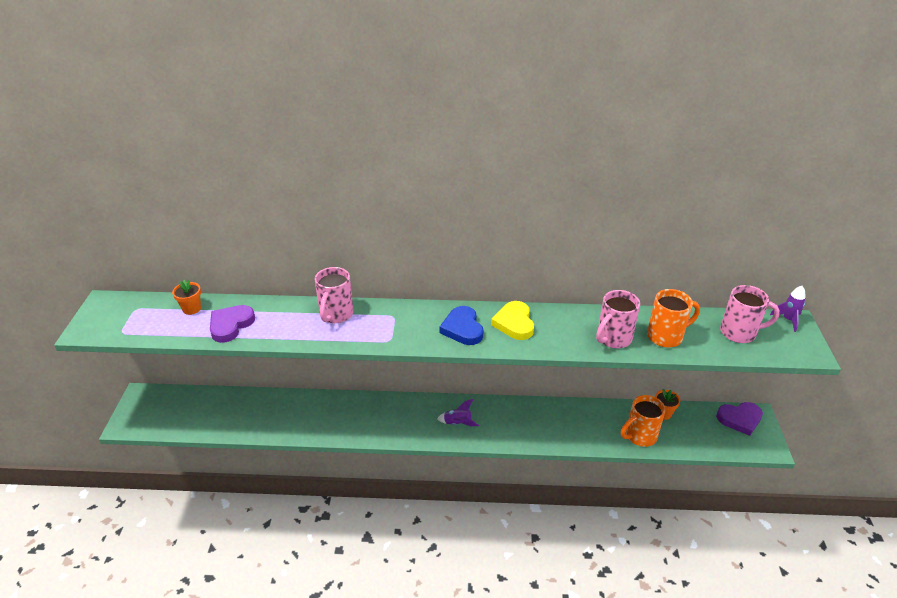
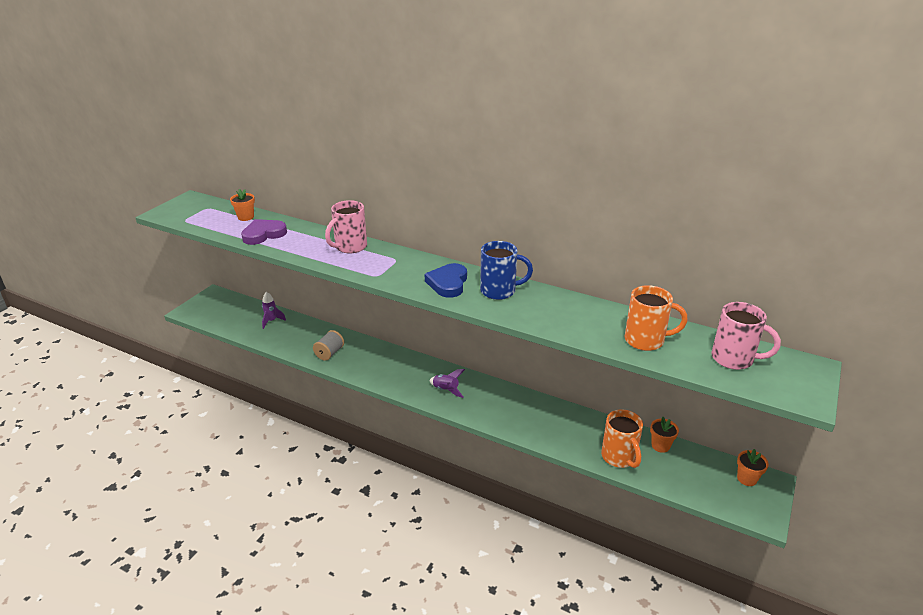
camera: 25 degrees right, 5 degrees down
yellow heart [491,301,534,340] -> blue mug [480,241,533,300]
pink mug [596,290,640,348] -> none
orange mug [621,395,666,447] -> orange mug turned 105 degrees counterclockwise [601,410,643,468]
purple heart [716,402,763,436] -> orange flower pot [737,449,769,486]
purple rocket [770,286,806,332] -> purple rocket moved to [262,292,286,329]
none -> grey spool [313,330,344,361]

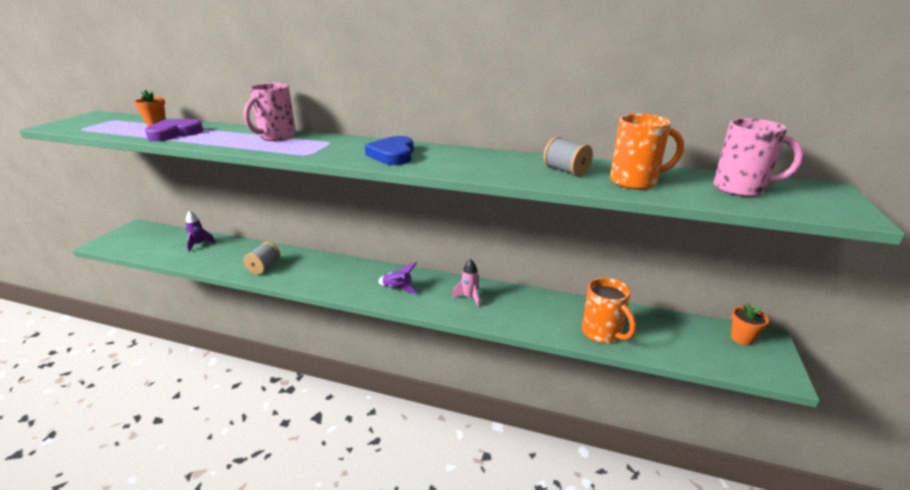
camera: 10 degrees left, 5 degrees down
blue mug [480,241,533,300] -> none
orange flower pot [650,417,679,453] -> none
none -> pink rocket [452,259,480,308]
none -> grey spool [544,137,593,176]

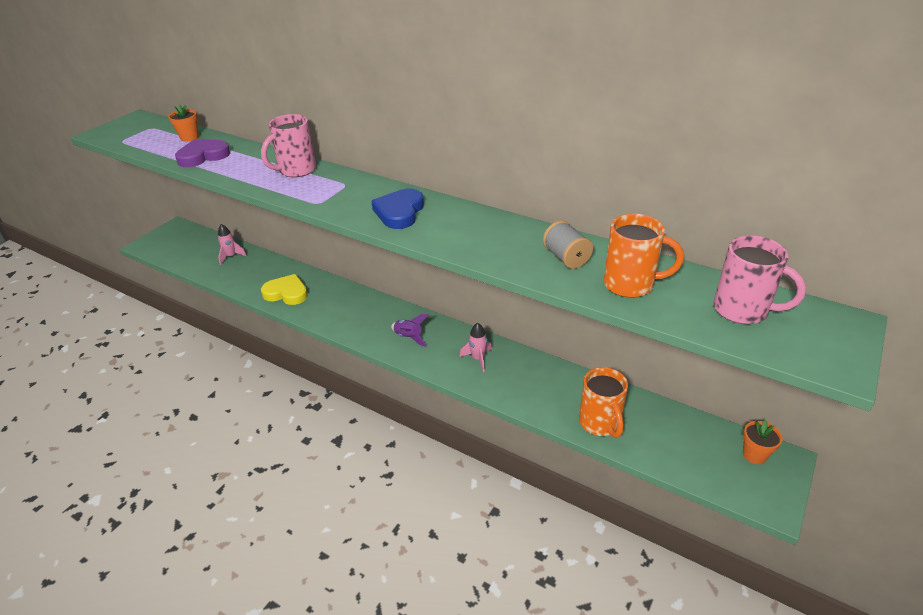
camera: 15 degrees right, 10 degrees up
purple rocket [185,211,216,252] -> pink rocket [218,224,247,265]
grey spool [244,242,280,275] -> yellow heart [261,274,308,305]

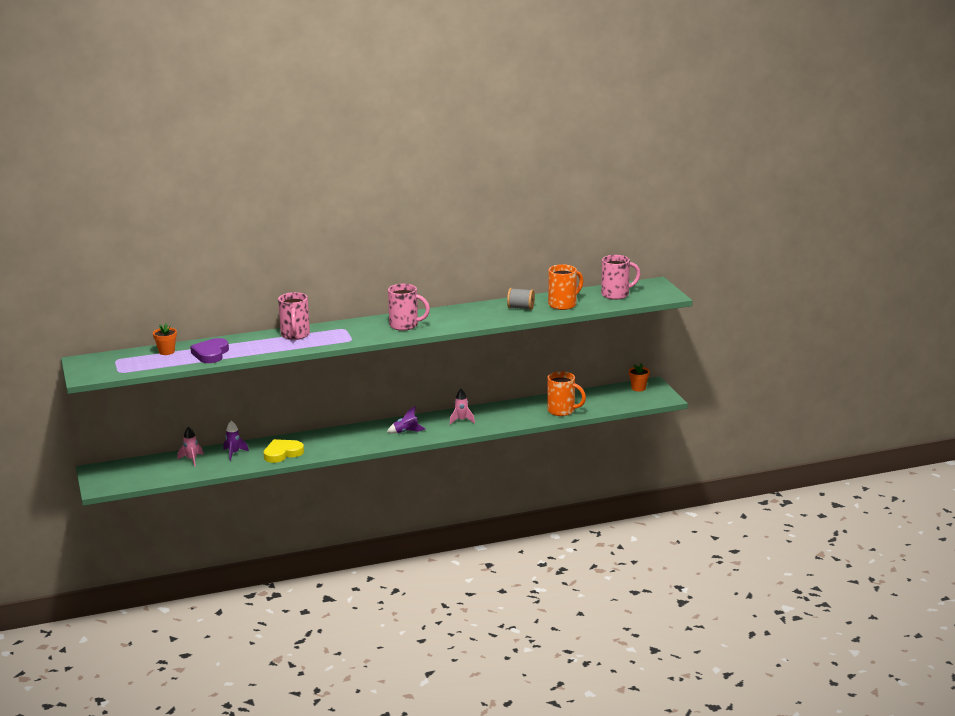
camera: 50 degrees left, 15 degrees down
blue heart [371,189,424,229] -> pink mug [388,284,430,331]
none -> purple rocket [223,421,249,461]

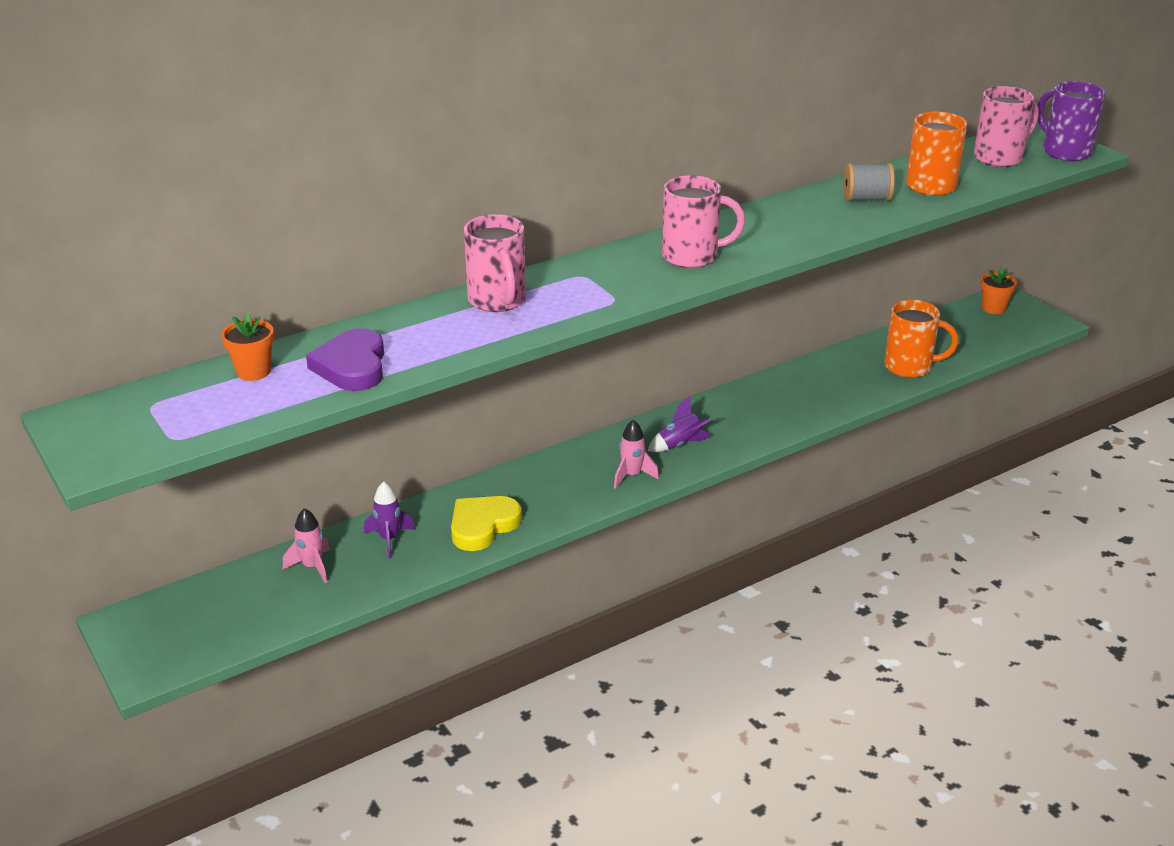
camera: 15 degrees left, 10 degrees up
pink rocket [450,389,475,425] -> pink rocket moved to [614,419,659,489]
none -> purple mug [1037,81,1106,161]

